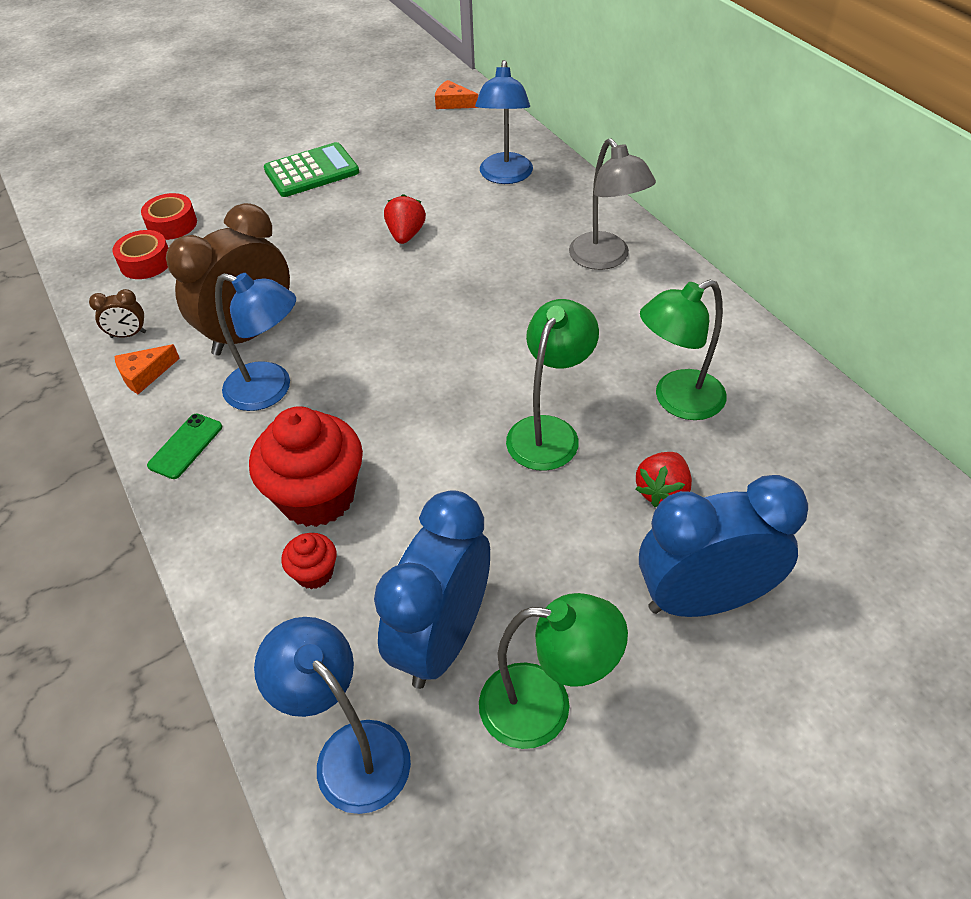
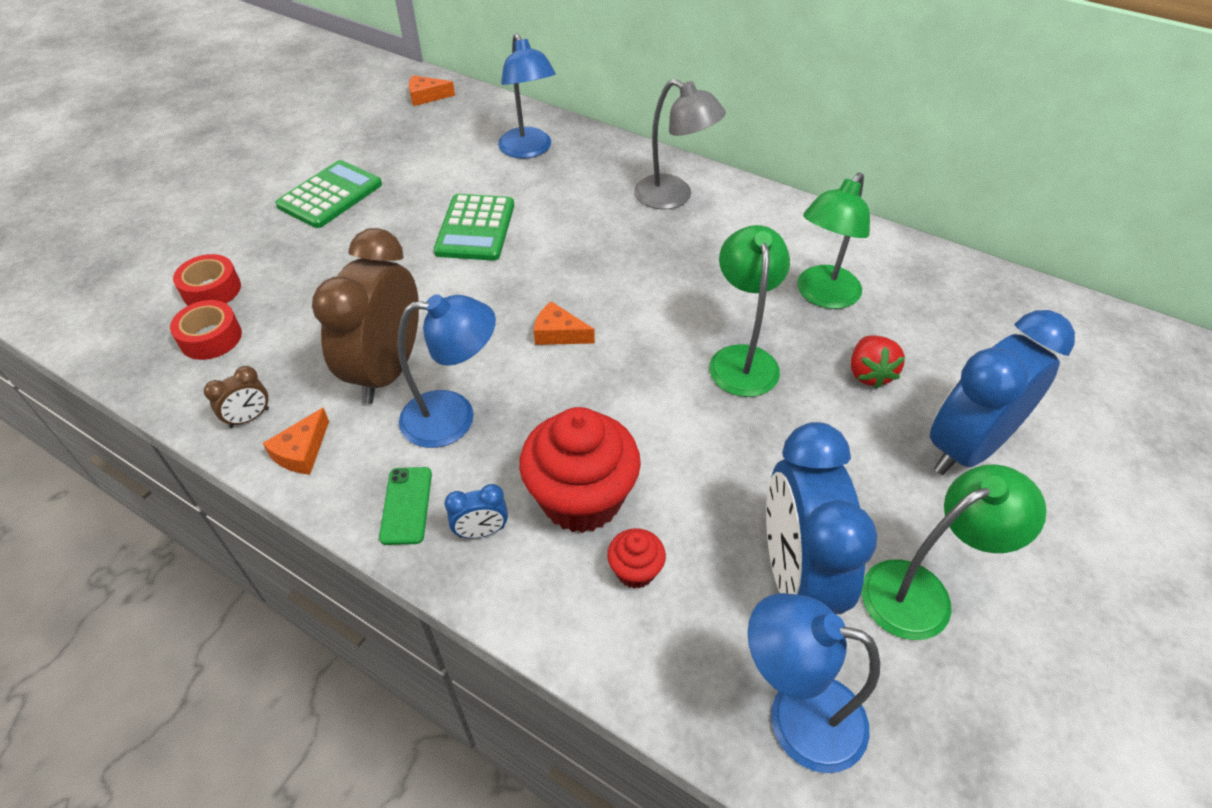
camera: 30 degrees left, 0 degrees up
red strawberry [384,194,426,244] -> green calculator [434,194,514,261]
none -> blue clock [445,484,508,538]
none -> orange cheese [534,301,595,345]

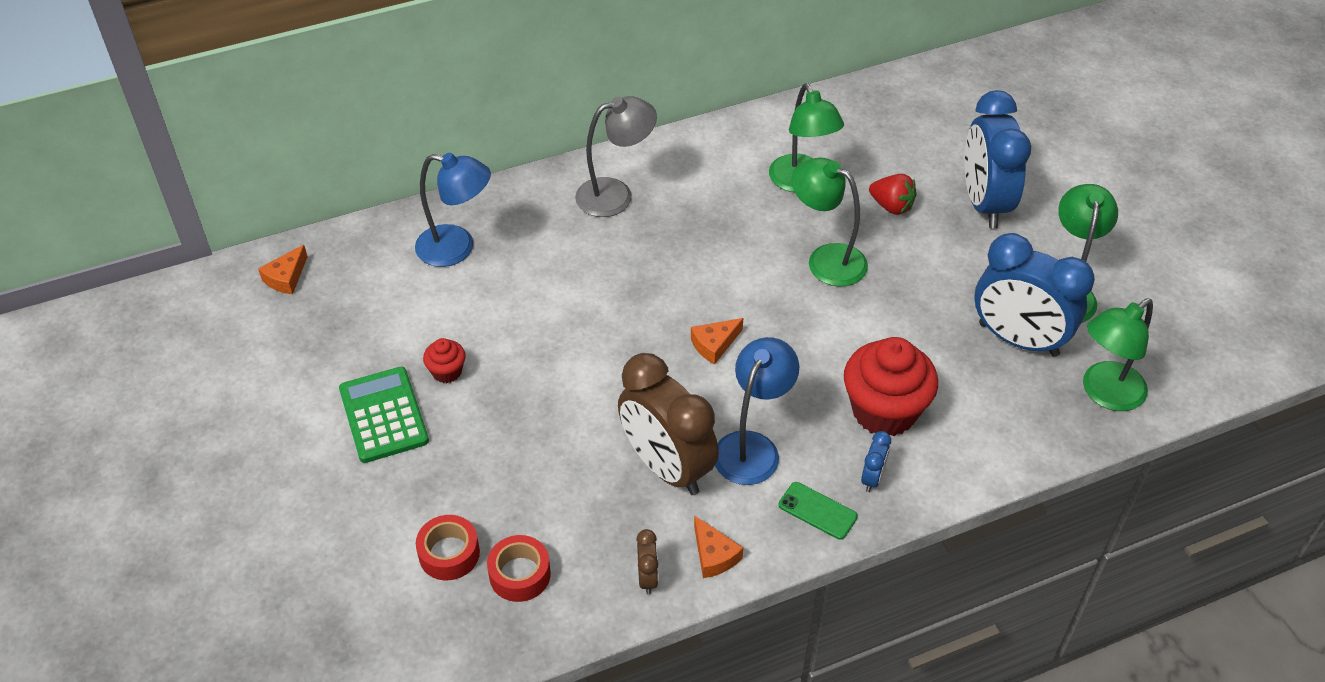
camera: 55 degrees left, 0 degrees up
green calculator [434,194,514,261] -> none
red cupcake [607,528,666,588] -> red cupcake moved to [423,338,466,383]
blue lamp [748,593,880,773] -> green lamp [1083,298,1153,411]

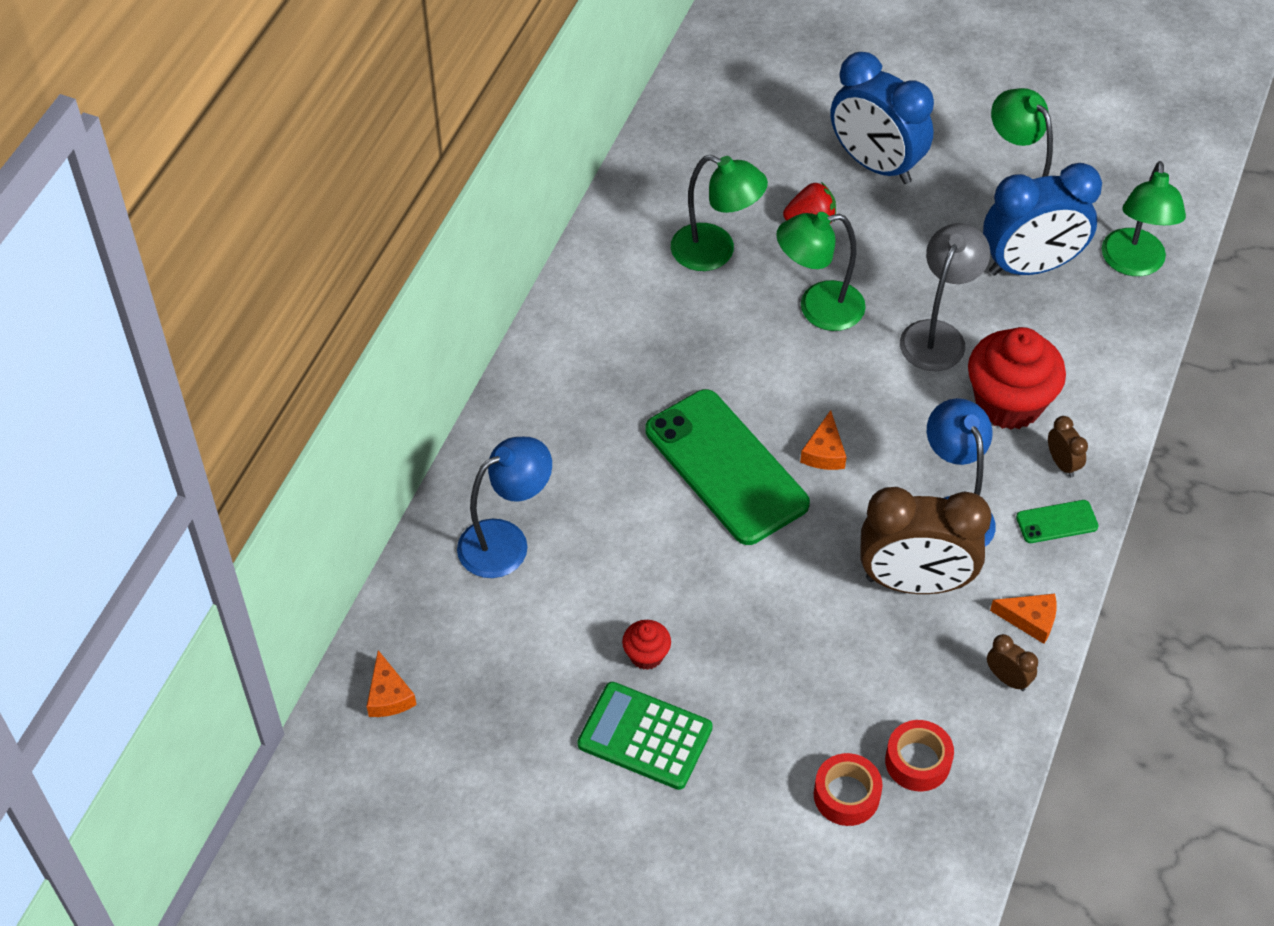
camera: 45 degrees left, 5 degrees up
grey lamp [575,96,657,217] -> grey lamp moved to [900,223,990,371]
blue clock [861,431,891,492] -> brown clock [1048,416,1088,478]
none -> green phone [645,389,810,545]

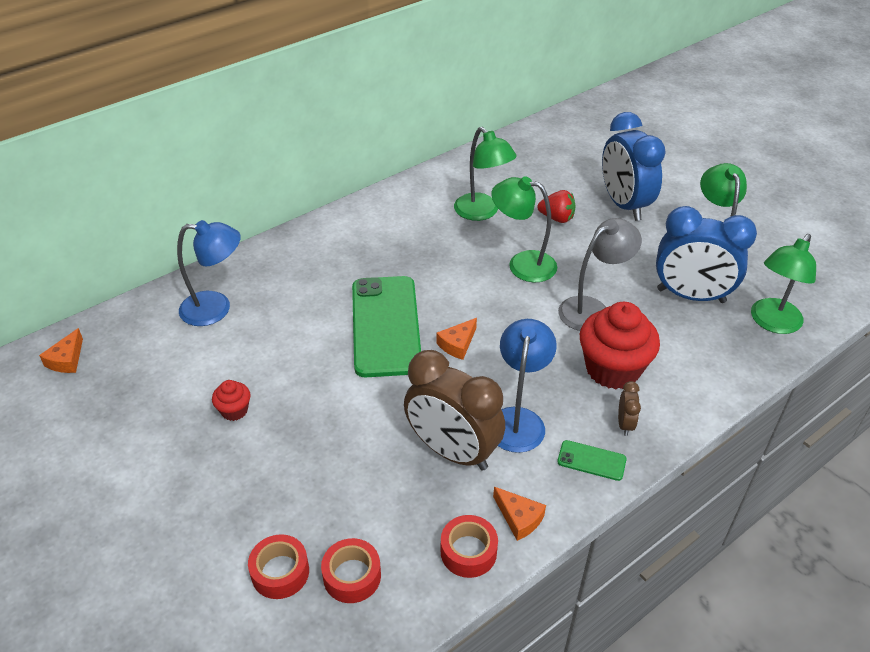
camera: 30 degrees right, 10 degrees down
green calculator [577,682,713,790] -> none
brown clock [987,634,1038,691] -> red tape [441,515,498,578]

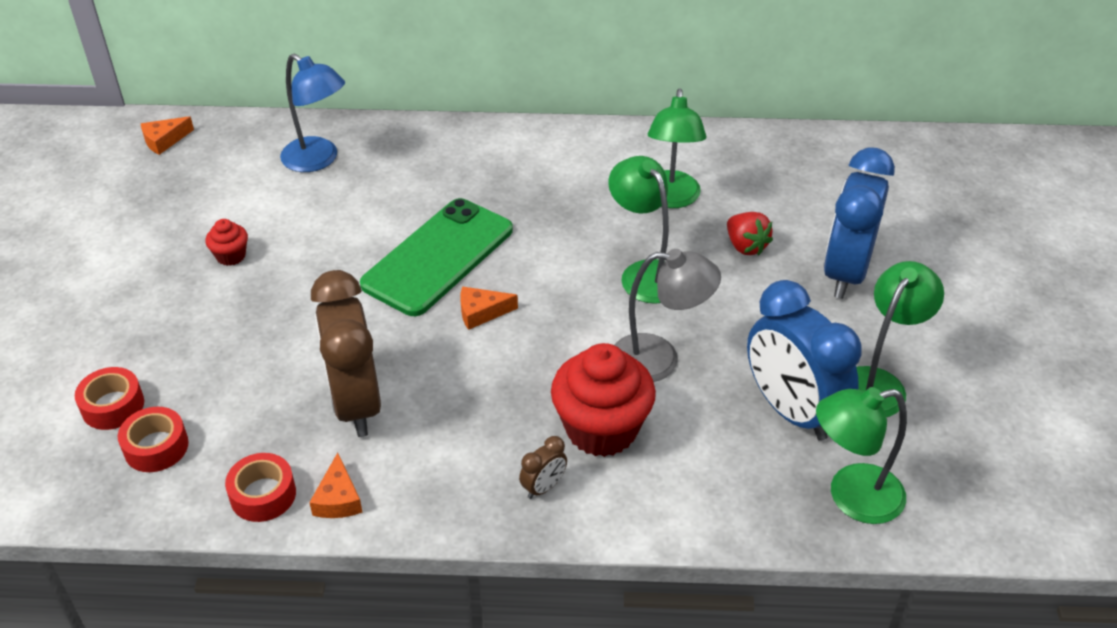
camera: 40 degrees right, 0 degrees up
blue lamp [498,319,557,453] -> none
green phone [557,440,627,481] -> none

